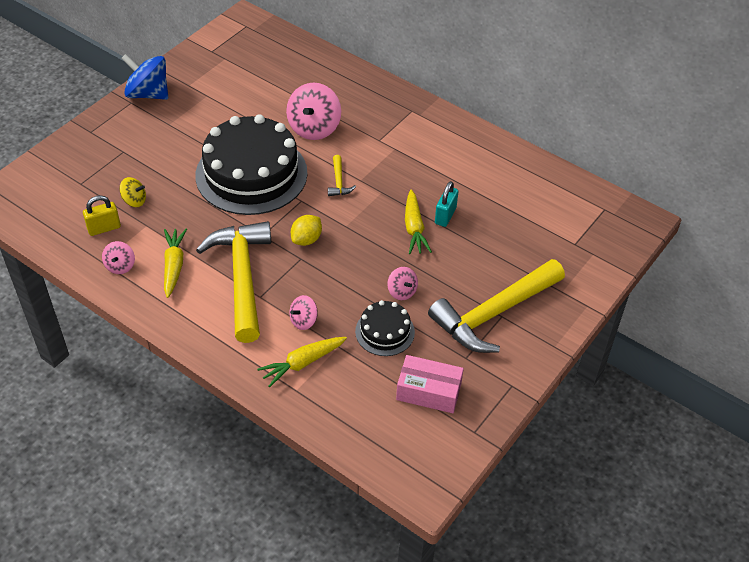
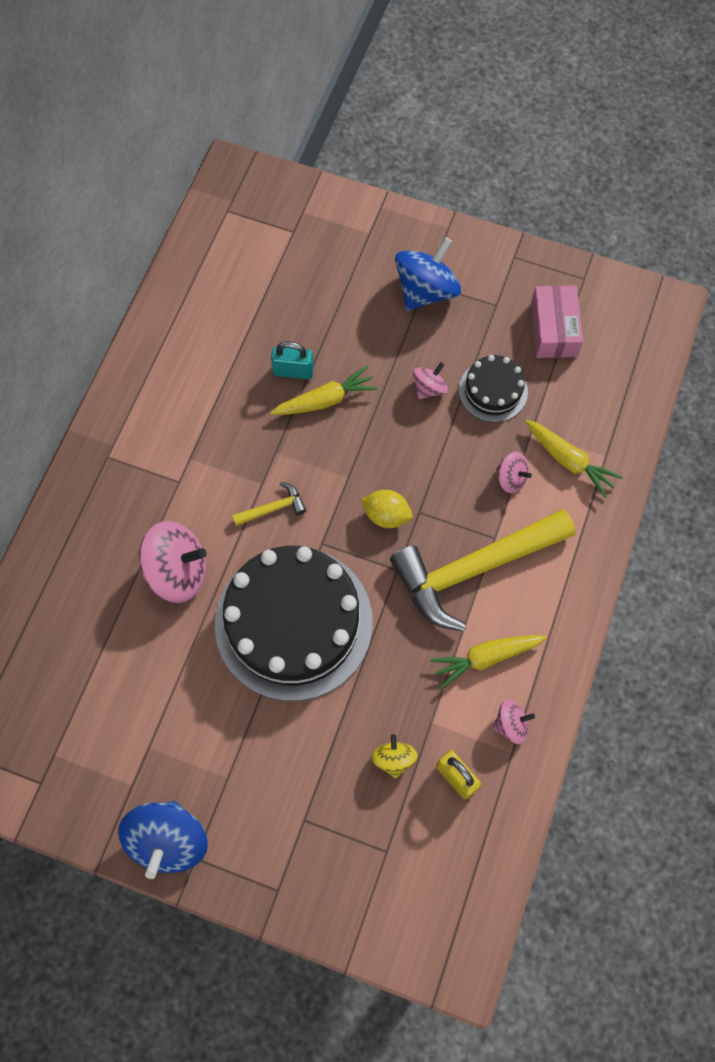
camera: 105 degrees left, 20 degrees up
yellow hammer [428,259,565,353] -> blue spinning top [395,237,461,311]

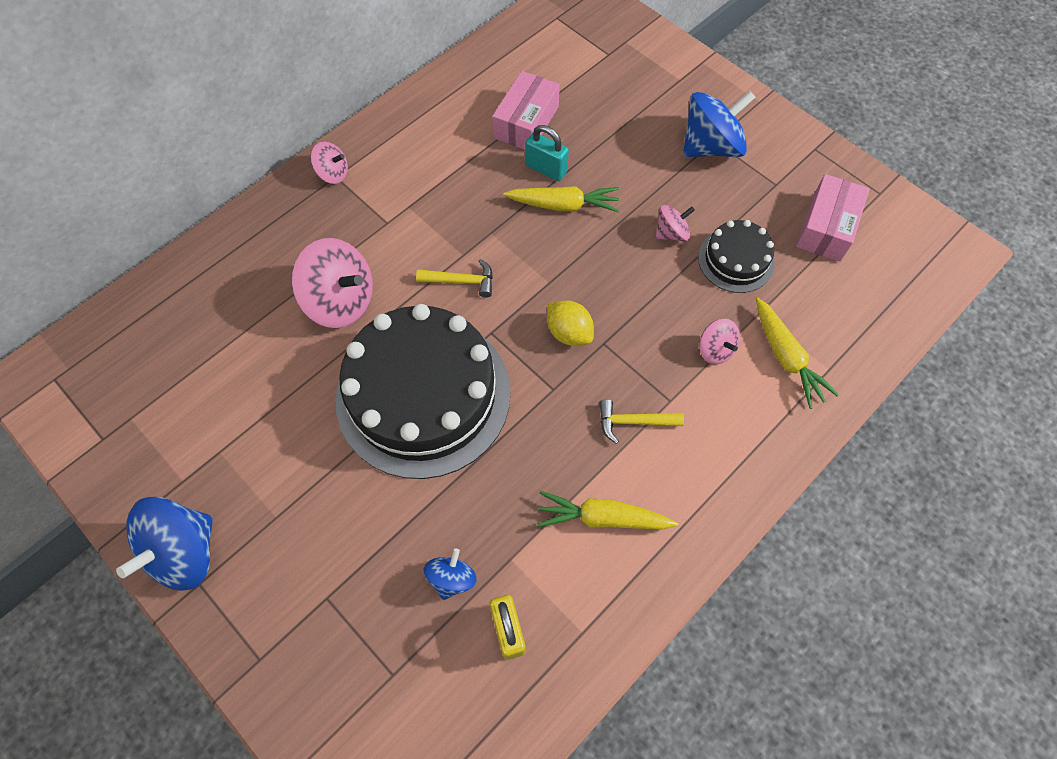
camera: 25 degrees right, 5 degrees down
yellow spinning top [372,734,418,778] -> blue spinning top [424,549,477,600]
yellow hammer [390,509,576,632] -> yellow hammer [599,399,684,444], size x0.40
pink spinning top [493,700,535,745] -> pink spinning top moved to [310,142,348,184]
none -> pink box [492,71,560,150]

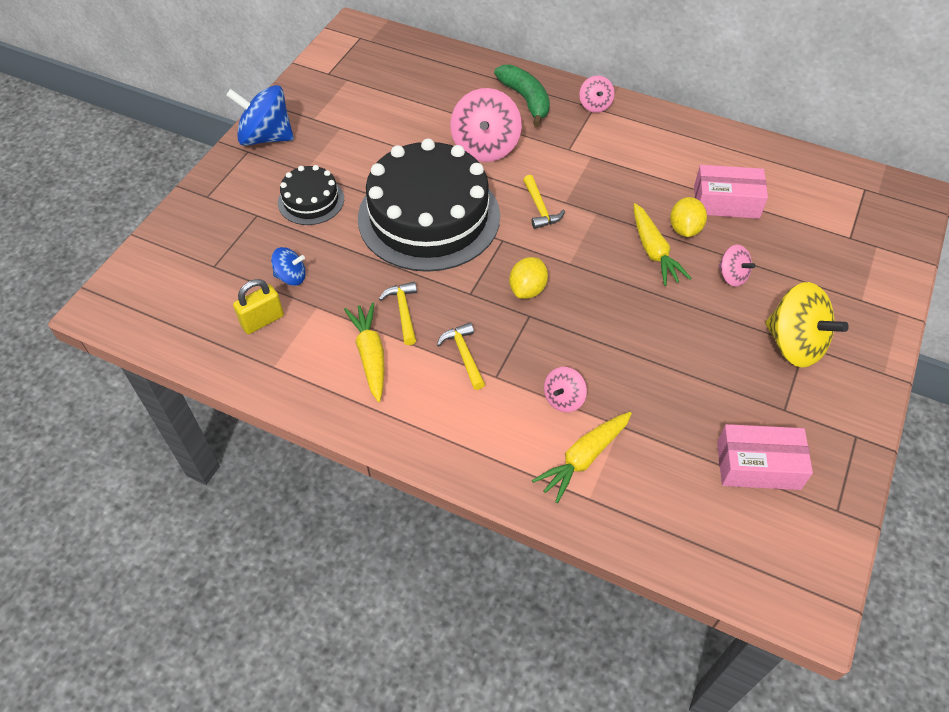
camera: 70 degrees right, 10 degrees down
turquoise padlock [525,125,569,181] -> yellow lemon [670,197,707,237]
pink spinning top [655,205,695,241] -> pink spinning top moved to [718,245,756,287]
blue spinning top [683,90,756,157] -> yellow spinning top [765,282,849,368]
black cake [698,220,775,293] -> black cake moved to [278,165,344,225]
none -> yellow hammer [379,282,417,345]
none -> green banana [494,65,550,127]

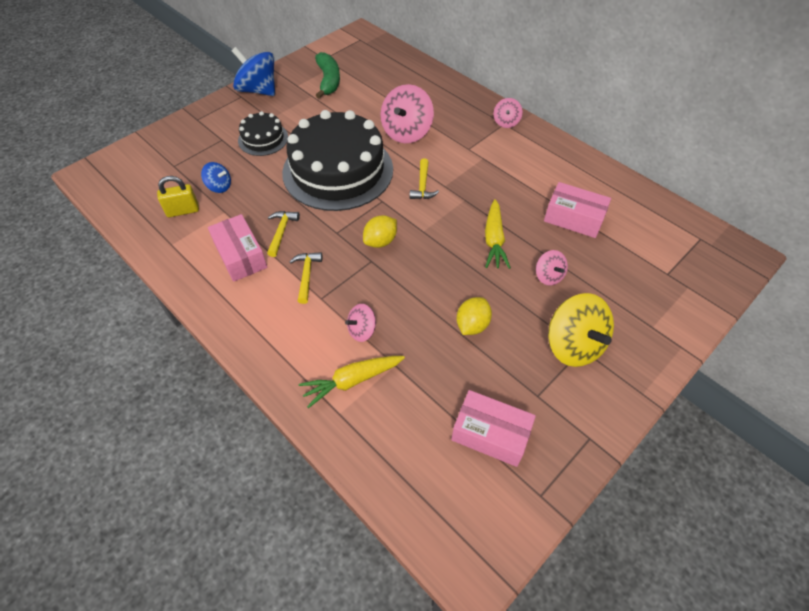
camera: 20 degrees right, 0 degrees up
yellow carrot [344,302,384,402] -> pink box [208,214,267,282]
green banana [494,65,550,127] -> green banana moved to [315,52,340,98]
yellow lemon [670,197,707,237] -> yellow lemon moved to [457,297,492,335]

